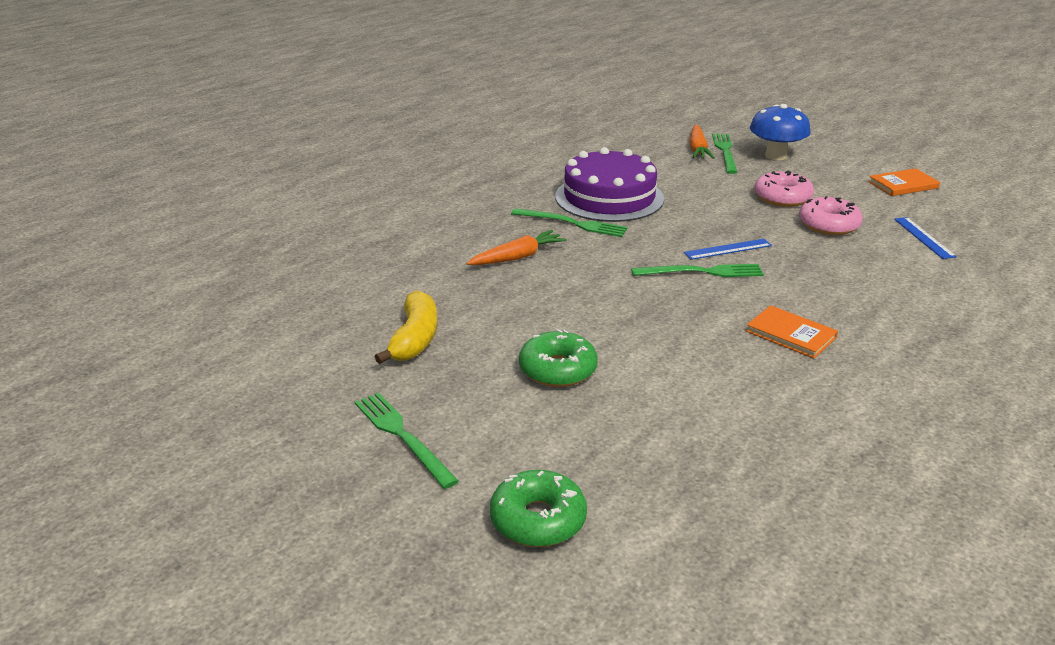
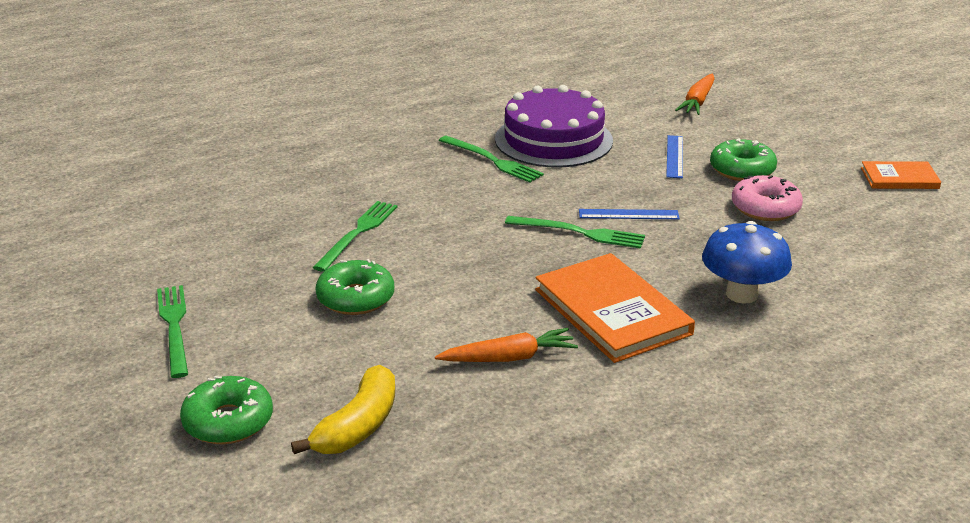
camera: 20 degrees right, 0 degrees up
yellow banana [375,290,437,364] -> yellow banana moved to [291,365,395,454]
orange carrot [466,230,567,265] -> orange carrot moved to [435,328,578,362]
green fork [712,133,737,174] -> green fork moved to [313,201,397,272]
orange book [746,305,838,359] -> orange book [535,253,695,363], size x1.79
blue mushroom [750,104,811,160] -> blue mushroom moved to [702,221,792,304]
pink donut [754,171,814,207] -> green donut [710,138,777,181]
blue ruler [894,217,957,259] -> blue ruler moved to [666,135,683,178]

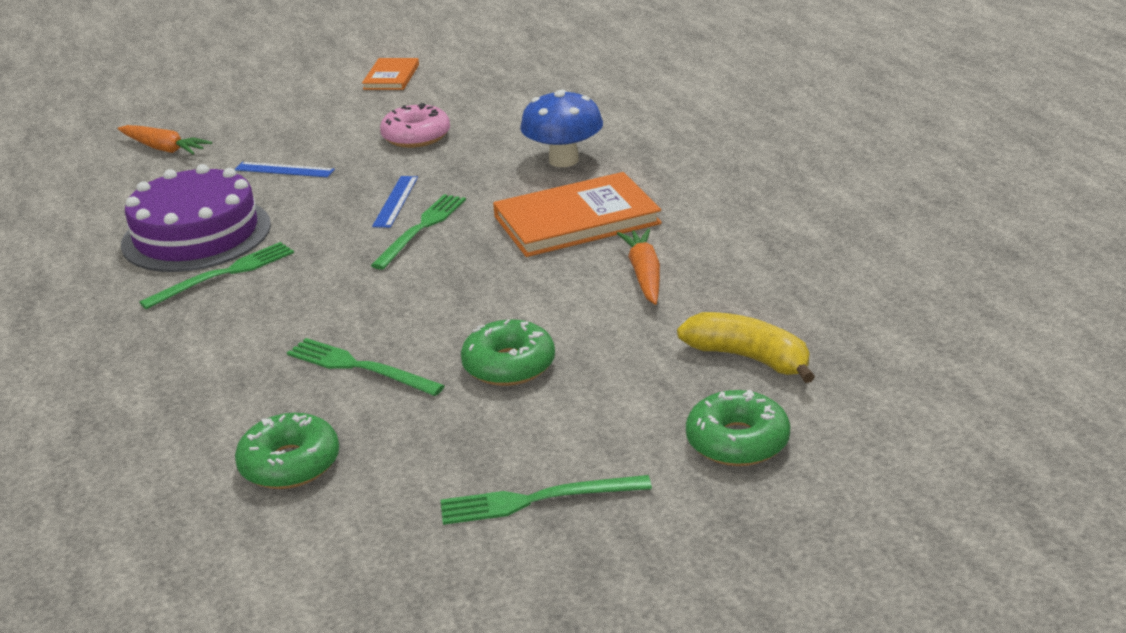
camera: 80 degrees left, 0 degrees up
green donut [710,138,777,181] -> green donut moved to [235,413,339,489]

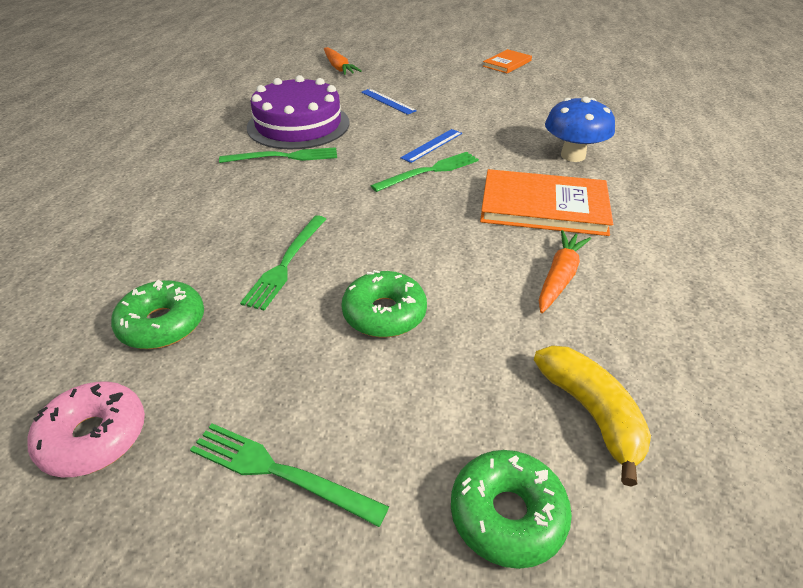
camera: 30 degrees right, 10 degrees up
green fork [287,338,445,396] -> green fork turned 135 degrees counterclockwise [240,215,326,311]
pink donut [380,103,450,148] -> pink donut moved to [27,381,145,477]

